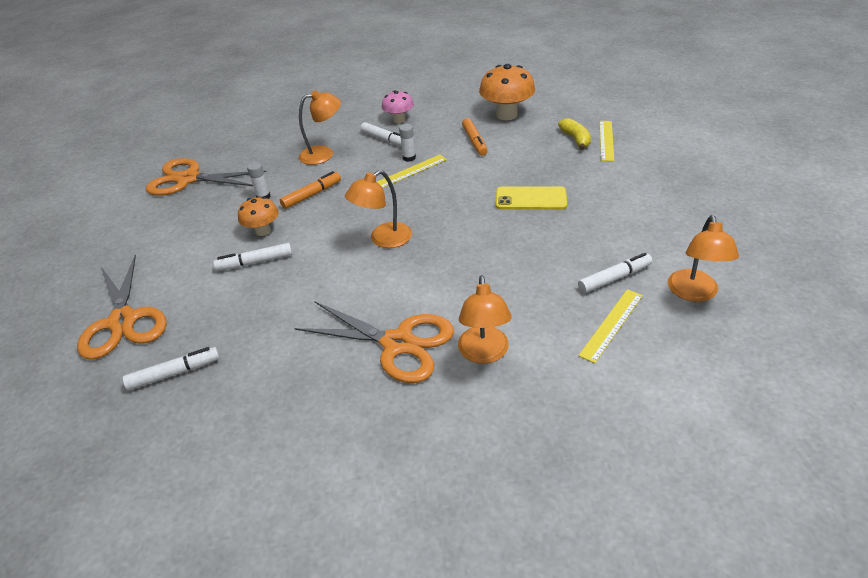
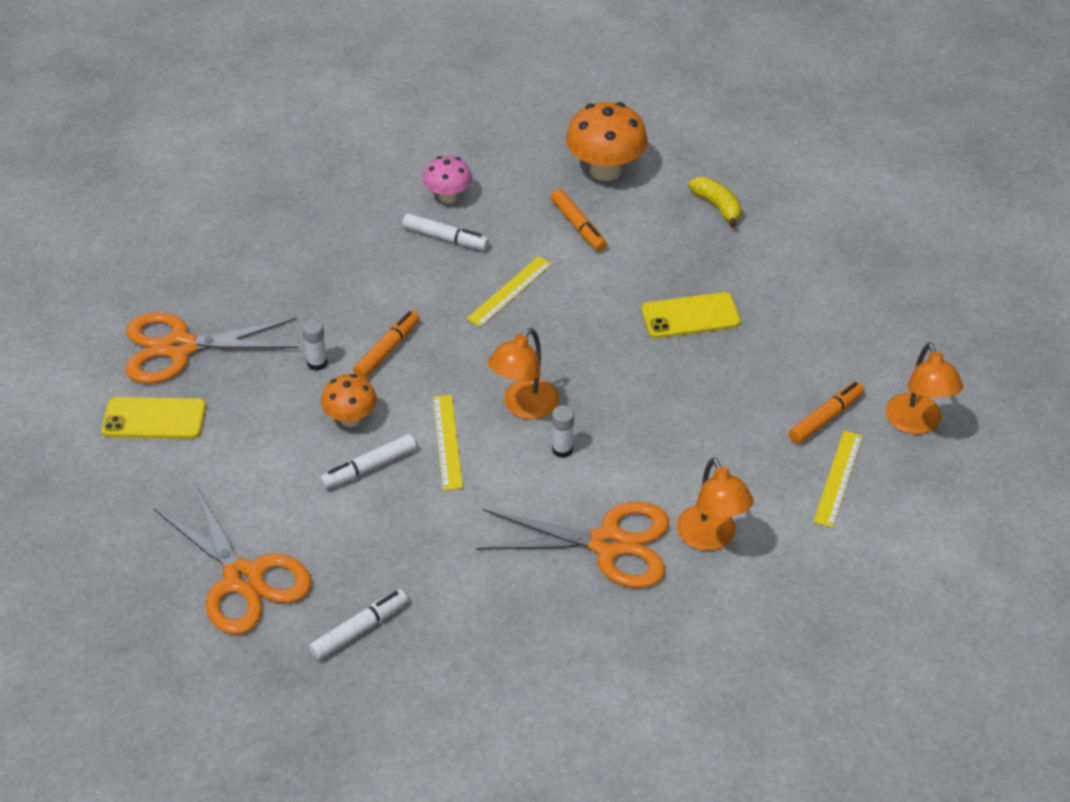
camera: 20 degrees left, 5 degrees up
orange lamp [299,90,341,165] -> none
white glue stick [399,124,416,162] -> white glue stick moved to [552,405,574,458]
white marker [578,253,652,293] -> orange marker [789,381,864,444]
yellow ruler [600,121,614,161] -> yellow ruler moved to [433,395,463,490]
none -> yellow phone [101,397,206,439]

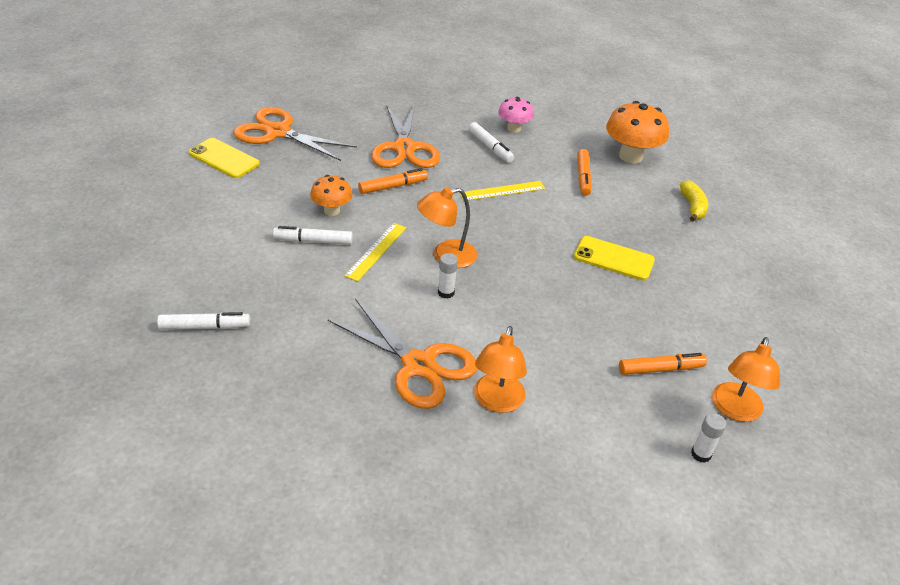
camera: 30 degrees right, 5 degrees down
orange scissors [154,484,312,635] -> orange scissors moved to [371,103,440,168]
white glue stick [302,319,327,371] -> white glue stick moved to [691,413,726,463]
yellow ruler [813,431,863,528] -> none

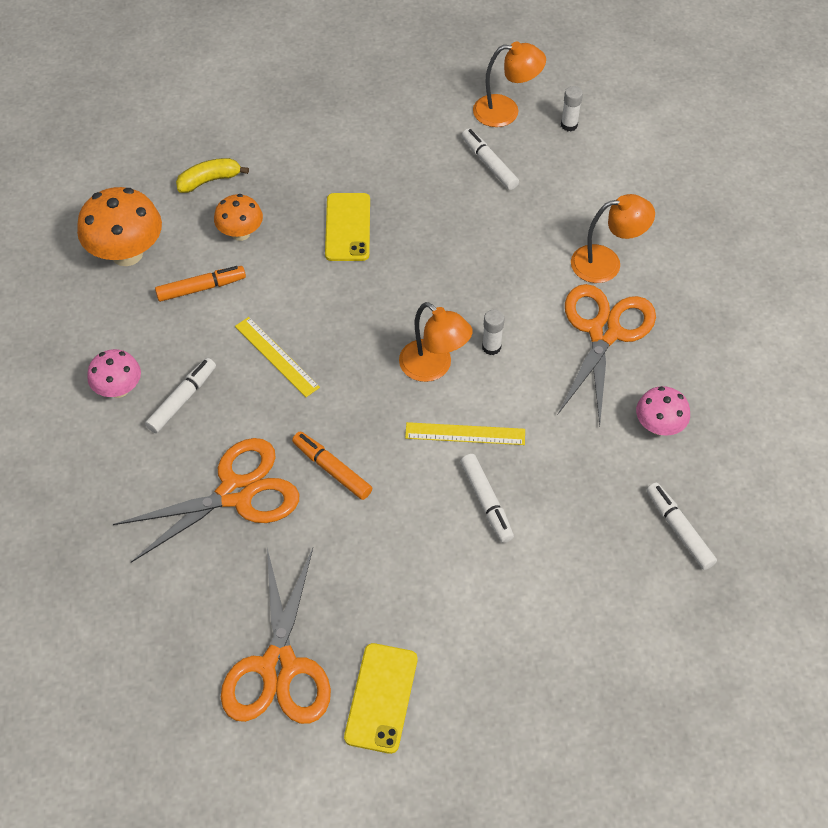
camera: 110 degrees left, 15 degrees up
orange mushroom [310,175,353,216] -> orange mushroom moved to [214,194,263,241]
orange marker [619,353,707,375] -> white marker [462,129,519,190]
none -> pink mushroom [636,386,690,436]

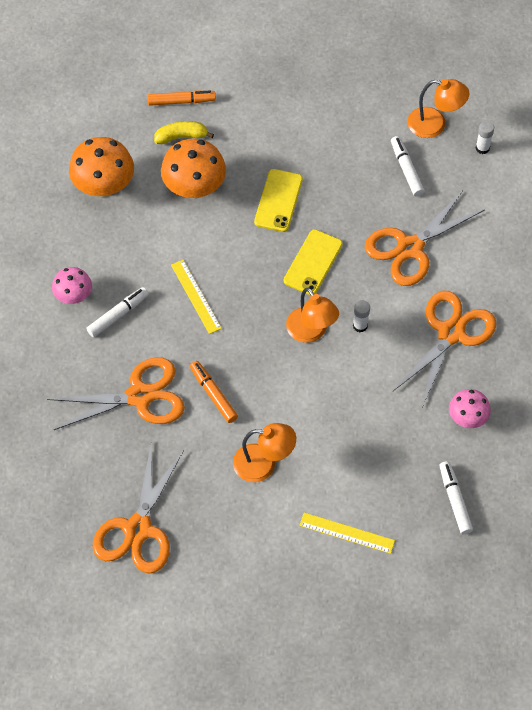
camera: 15 degrees right, 5 degrees up
orange marker [155,266,246,302] -> orange marker moved to [148,90,216,106]
orange mushroom [214,194,263,241] -> orange mushroom [161,138,226,199], size x1.68
yellow phone [344,643,418,754] -> yellow phone moved to [284,229,343,295]
yellow ruler [405,422,525,445] -> yellow ruler moved to [299,513,395,554]
white marker [460,454,514,543] -> none
orange lamp [571,194,655,283] -> orange lamp moved to [233,423,296,482]
none -> orange scissors [364,190,484,286]

